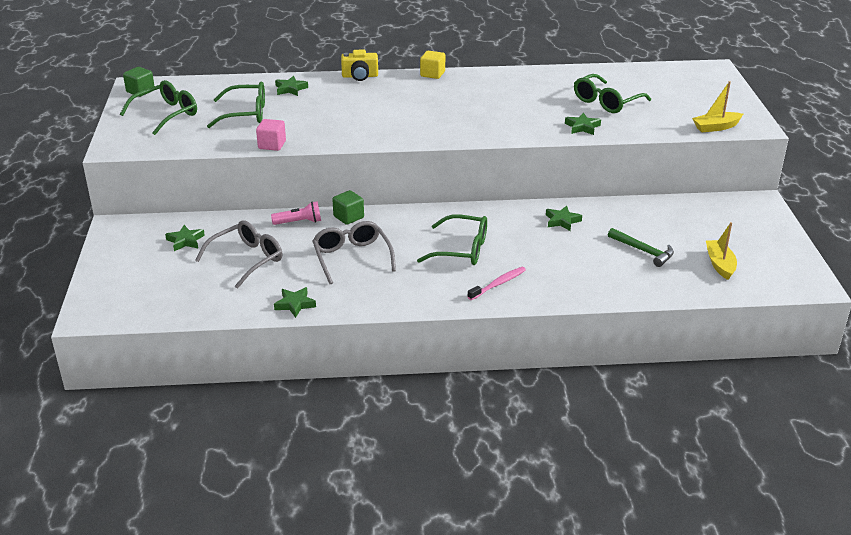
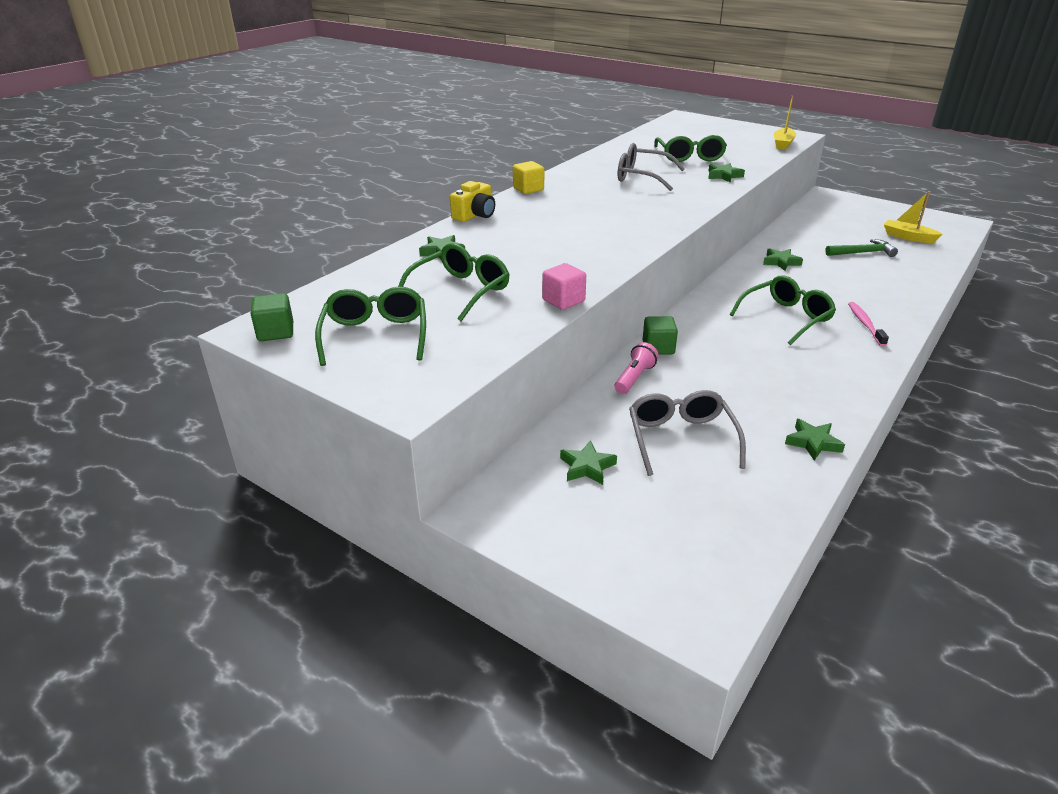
camera: 50 degrees left, 0 degrees up
grey glasses [312,221,396,284] -> grey glasses moved to [618,143,685,191]

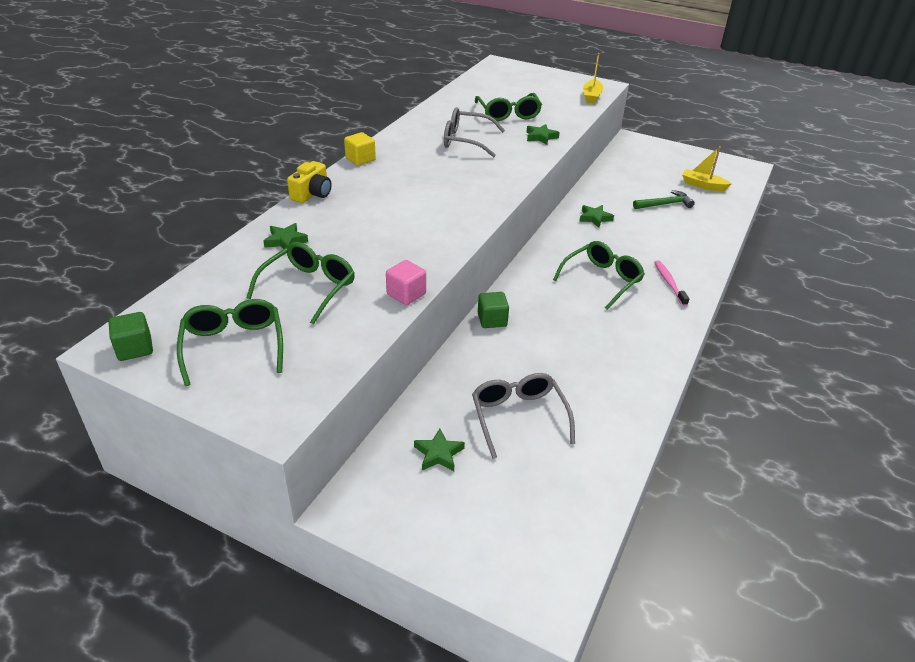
camera: 10 degrees left, 5 degrees up
pink flashlight [615,342,659,394] -> none
green star [785,419,845,461] -> none

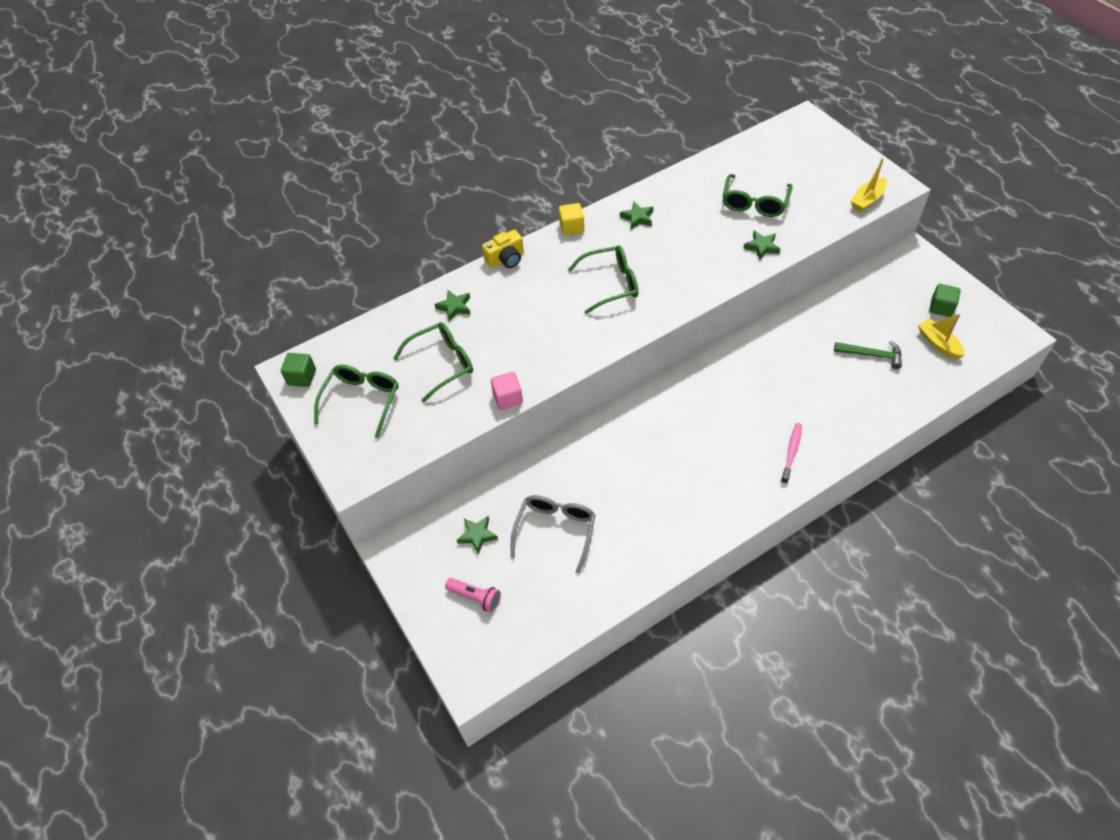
camera: 35 degrees right, 15 degrees up
grey glasses [444,107,505,157] -> none
green cube [478,292,509,328] -> green cube moved to [929,284,960,317]
green glasses [553,241,645,310] -> green glasses moved to [568,245,638,314]
green star [579,205,614,228] -> green star moved to [620,202,653,229]
none -> pink flashlight [445,578,501,612]

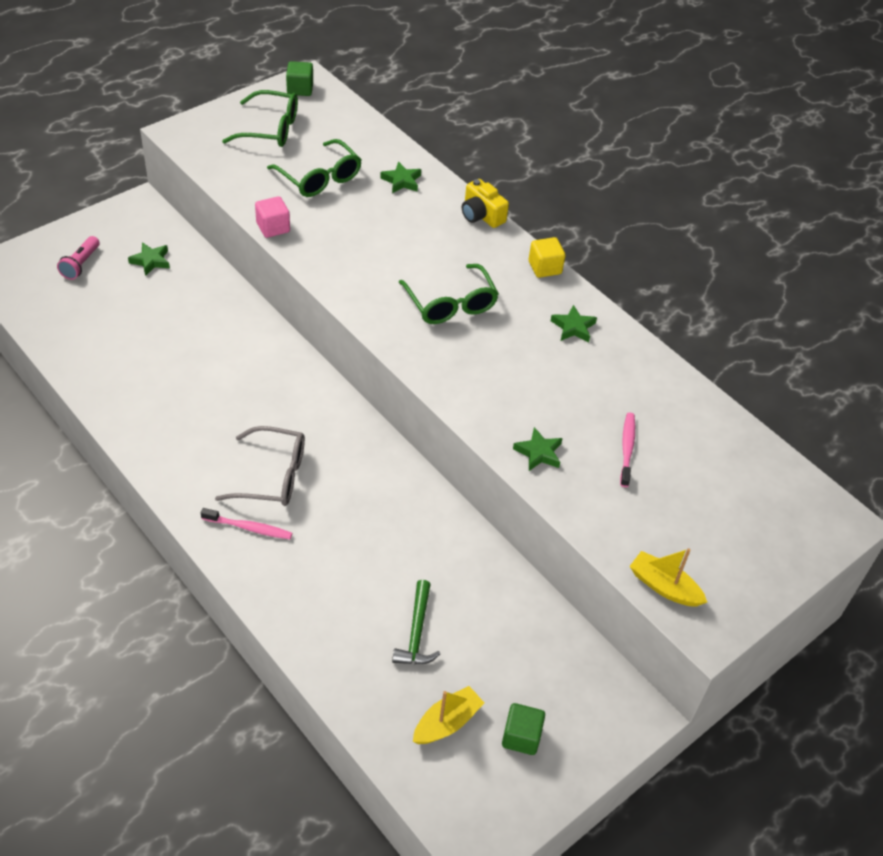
camera: 75 degrees right, 5 degrees down
grey glasses [511,495,595,574] -> grey glasses moved to [215,426,305,506]
green glasses [723,174,793,217] -> pink toothbrush [620,413,635,487]

